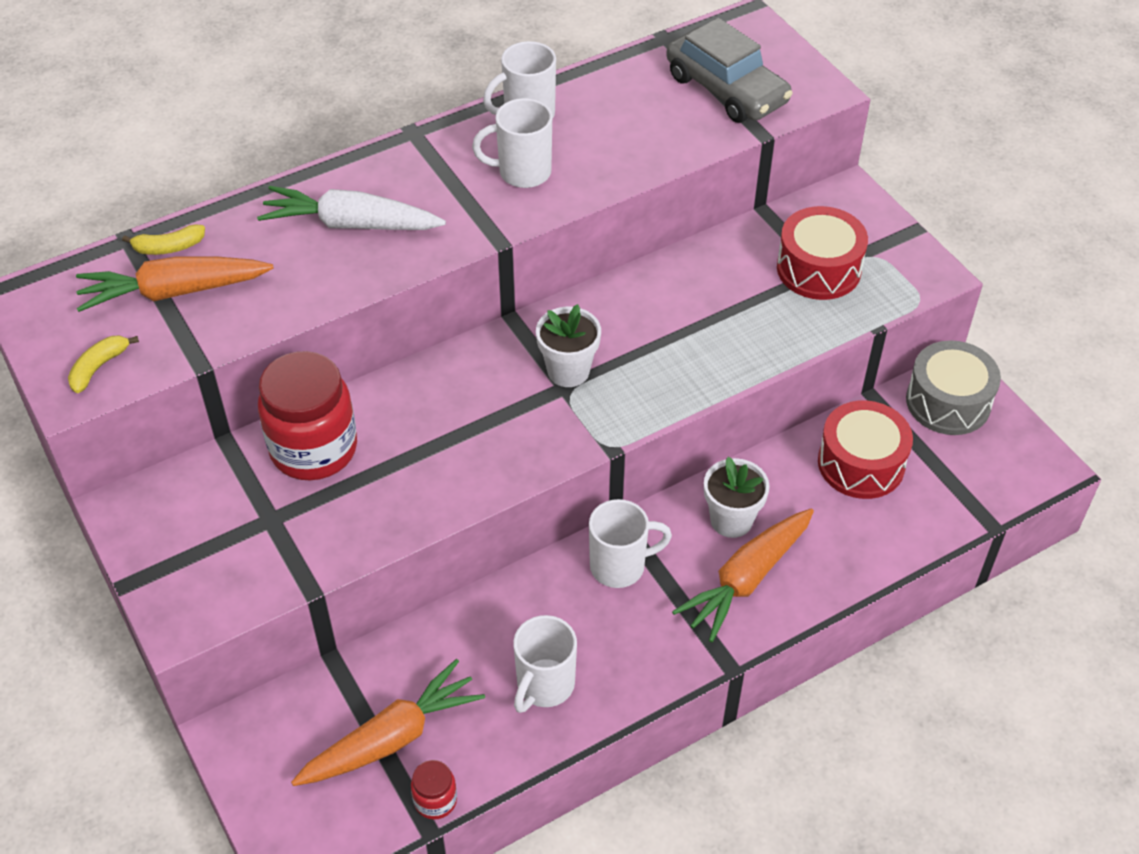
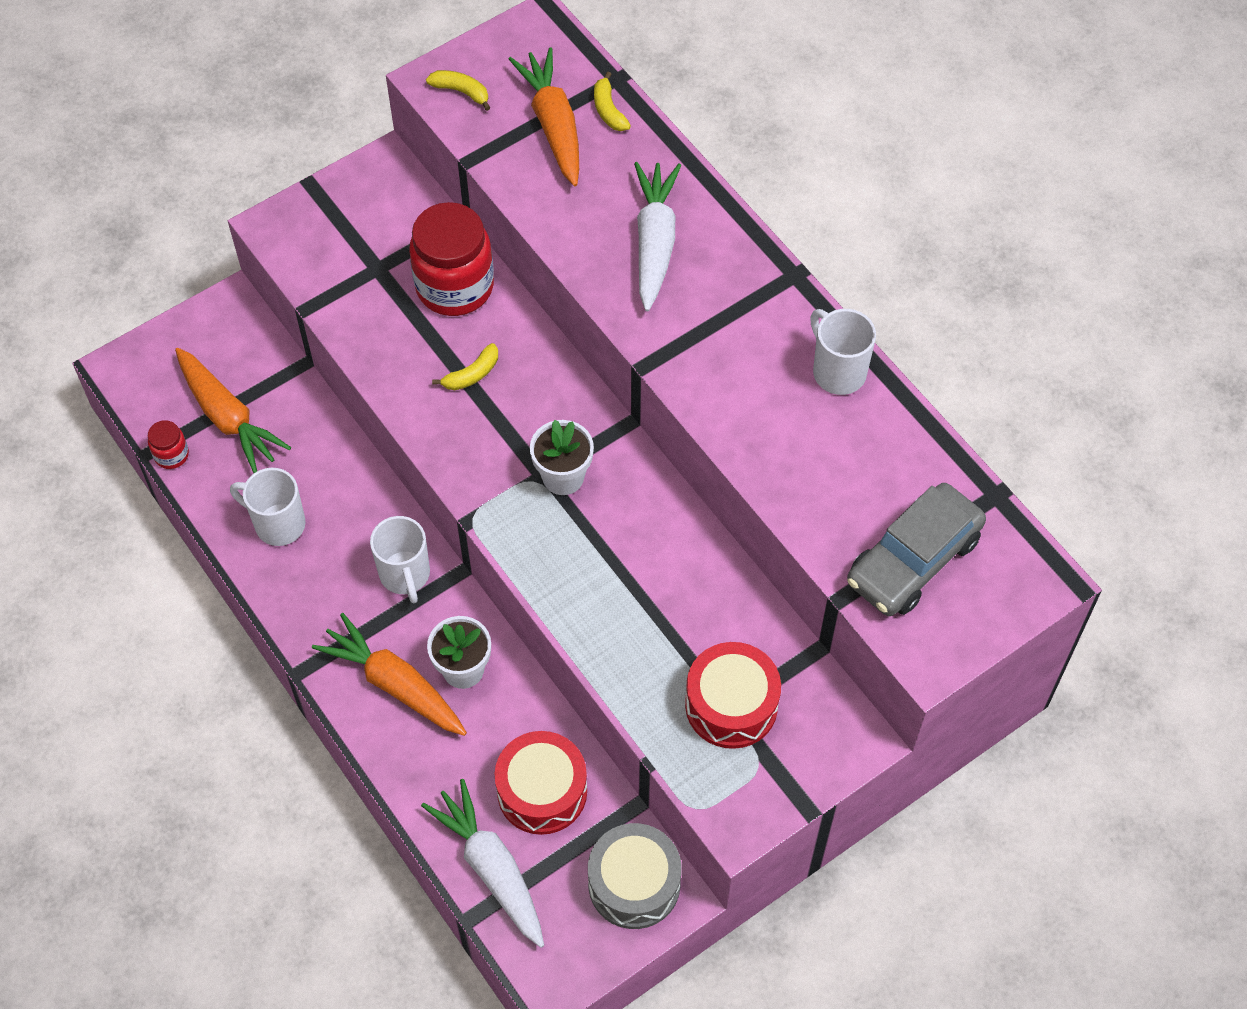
camera: 85 degrees right, 10 degrees up
white mug [472,98,552,188] -> none
none -> white carrot [421,779,544,948]
none -> yellow banana [432,343,498,390]

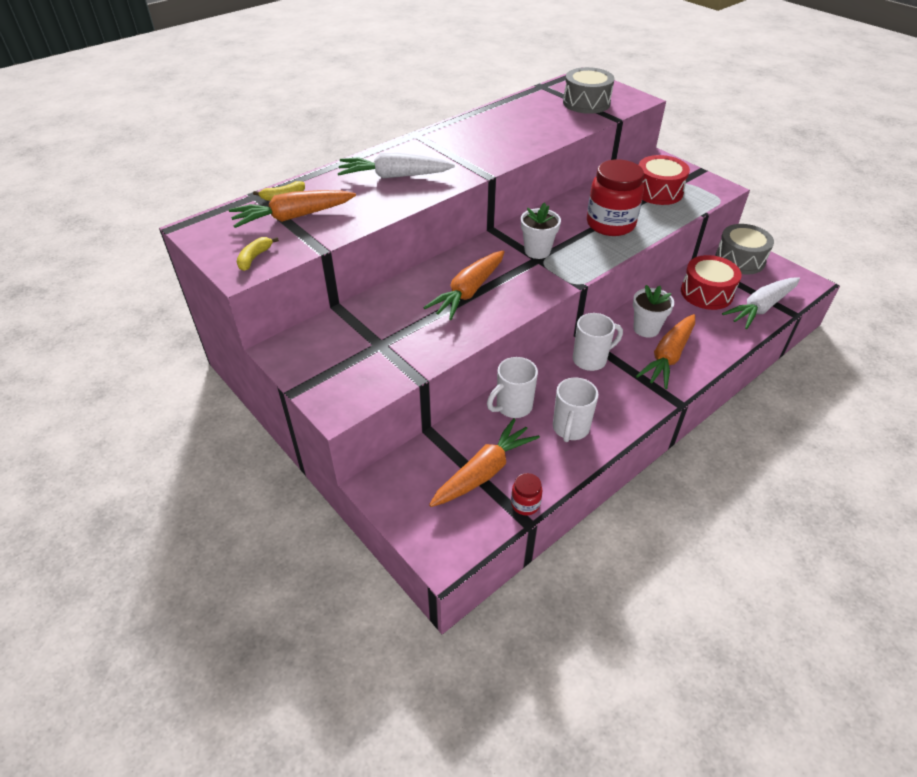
camera: 95 degrees left, 15 degrees down
red jar [409,202,494,316] -> red jar moved to [587,159,644,236]
yellow banana [432,343,498,390] -> orange carrot [423,250,505,320]
white mug [810,309,876,395] -> white mug moved to [487,357,538,418]
grey car [847,483,986,616] -> grey drum [563,67,614,114]

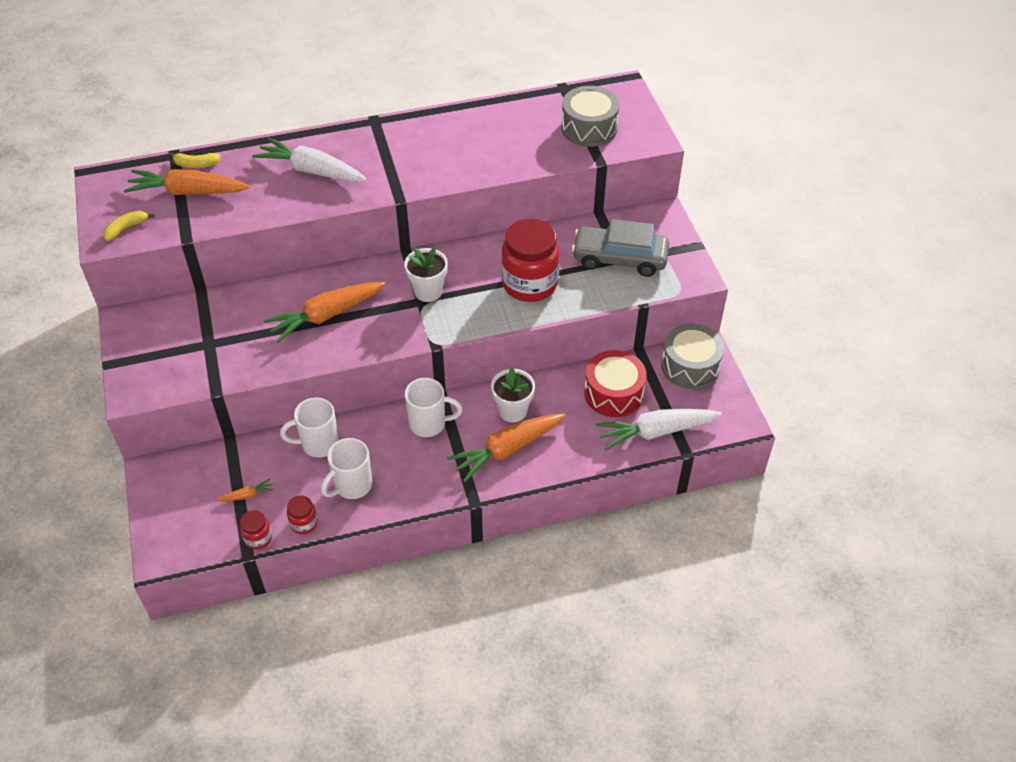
camera: 25 degrees right, 5 degrees up
orange carrot [429,418,540,507] -> orange carrot [217,479,274,501], size x0.42
red drum [639,155,690,205] -> grey car [572,219,669,277]
none -> red jar [287,495,318,534]

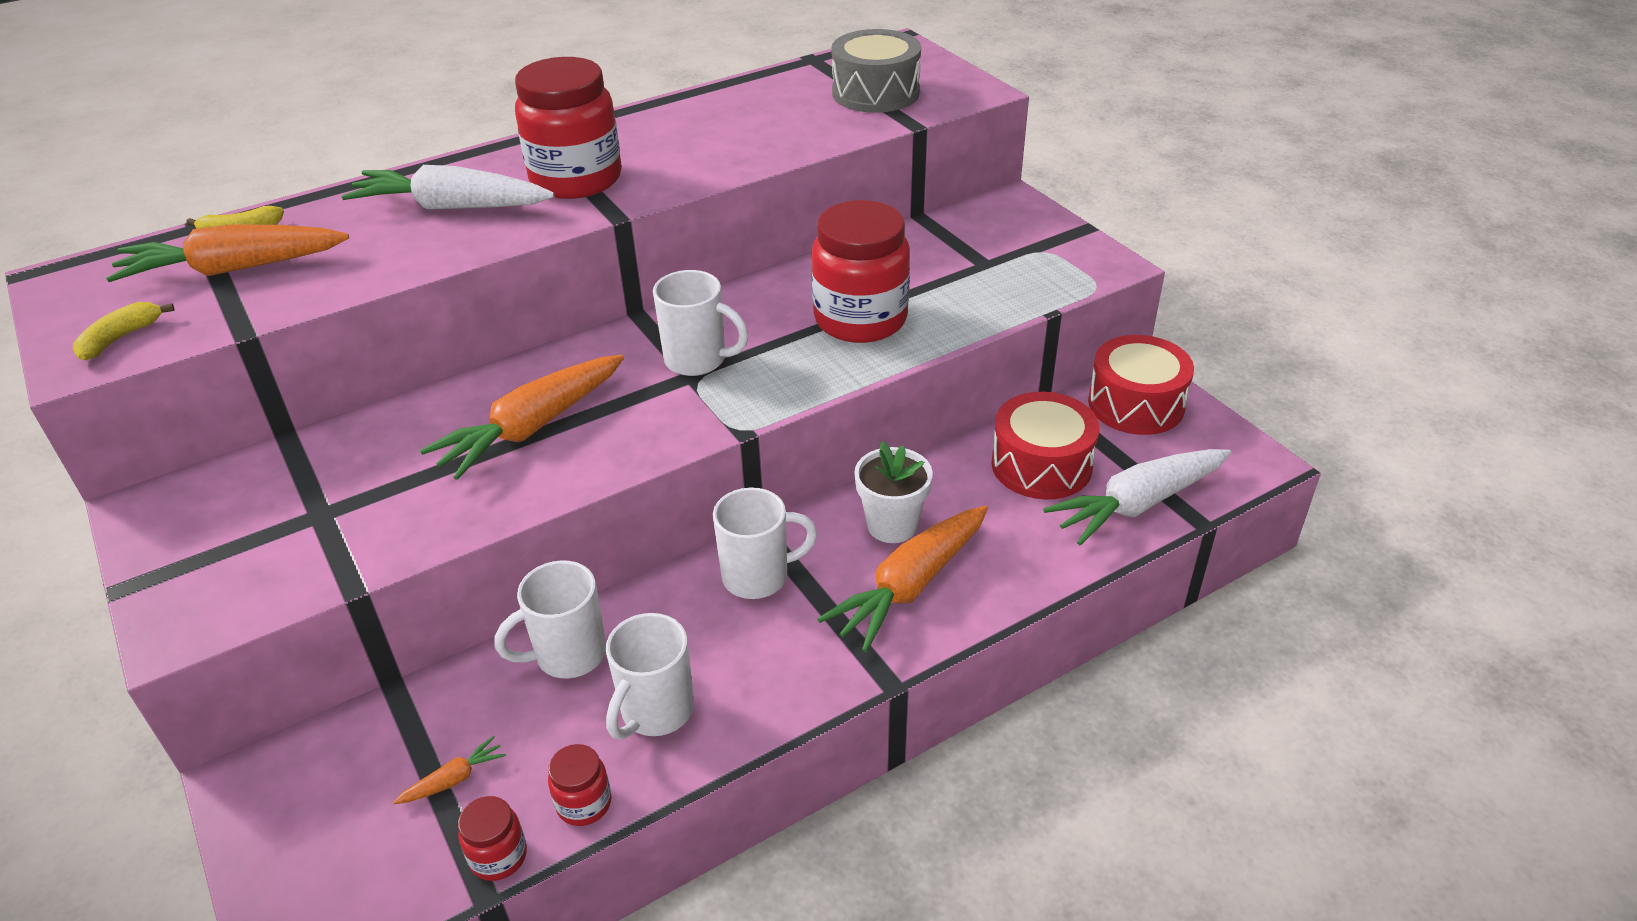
camera: 15 degrees left, 10 degrees down
white flower pot [404,247,448,302] -> white mug [653,270,749,376]
grey car [572,219,669,277] -> none
grey drum [661,324,724,389] -> red drum [1088,335,1194,435]
none -> red jar [515,57,622,199]

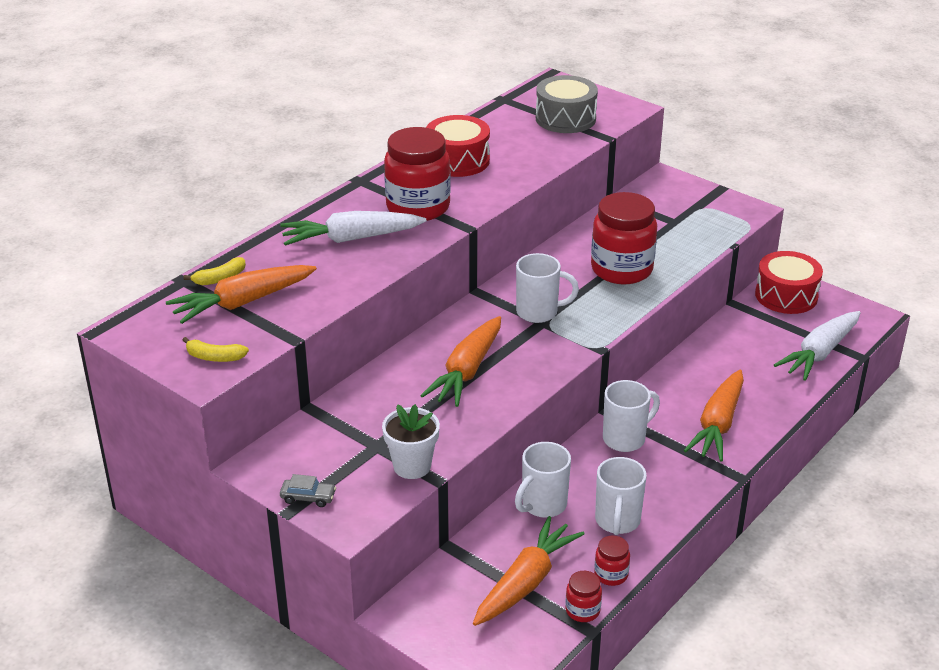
camera: 20 degrees left, 5 degrees down
yellow banana [73,302,175,360] -> yellow banana turned 90 degrees counterclockwise [183,337,249,362]
orange carrot [393,736,506,804] -> orange carrot [473,516,585,626], size x2.35
white flower pot [854,441,933,543] -> white flower pot moved to [382,404,440,479]
red drum [991,392,1099,500] -> red drum moved to [426,115,490,177]
none -> grey car [280,474,336,507]

